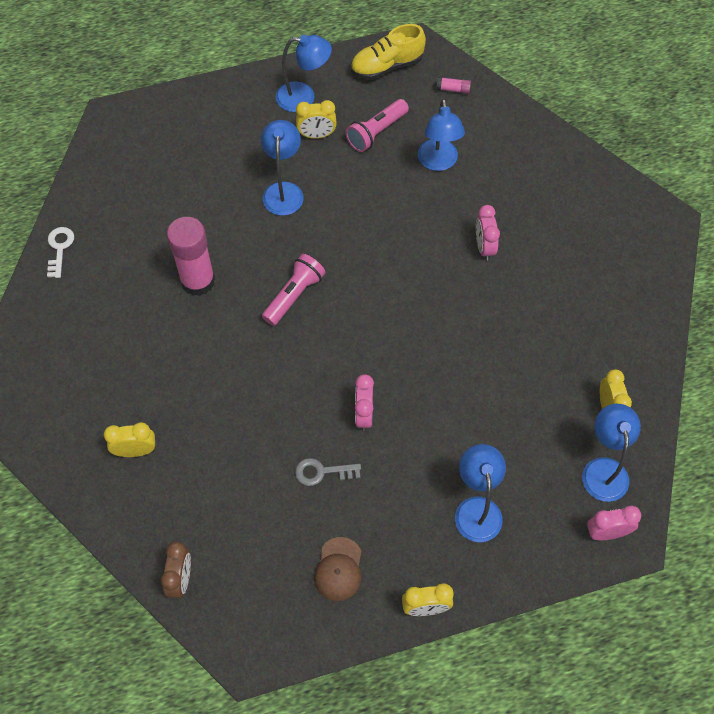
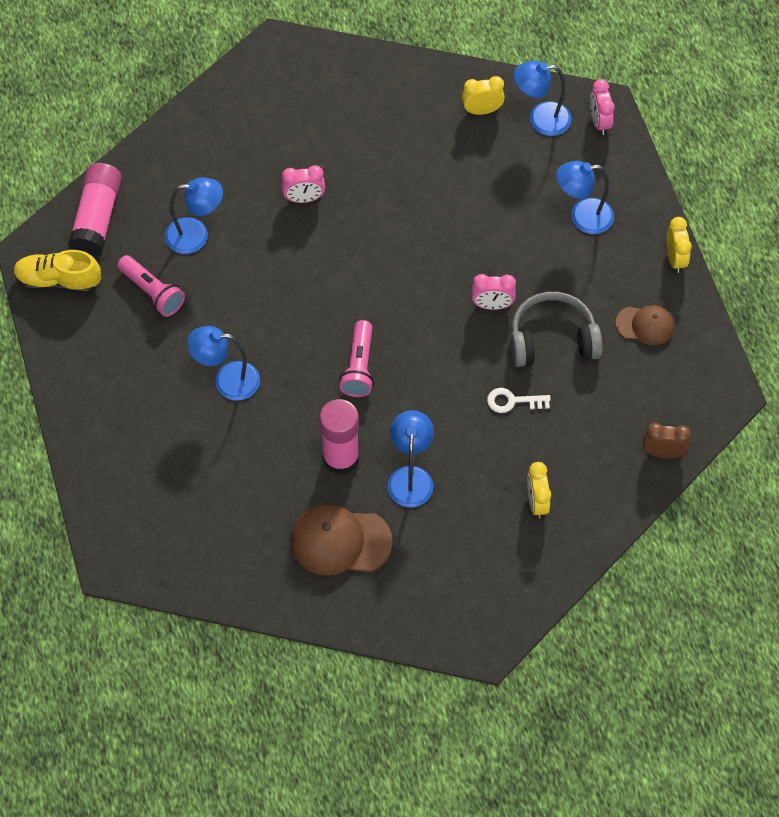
camera: 90 degrees left, 0 degrees up
white key [47,227,74,278] -> white key moved to [487,388,551,413]
pink flashlight [262,254,326,326] -> pink flashlight turned 120 degrees counterclockwise [339,320,374,397]
blue lamp [276,35,332,112] -> blue lamp moved to [387,410,434,507]
grey key [295,458,361,486] -> grey headphones [511,292,603,367]
yellow clock [296,100,337,139] -> none
yellow shoe [351,24,426,80] -> yellow shoe turned 120 degrees clockwise [13,250,101,294]
pink glue stick [436,77,471,94] -> pink glue stick [68,163,122,257], size x2.47
none -> brown cap [290,504,393,575]

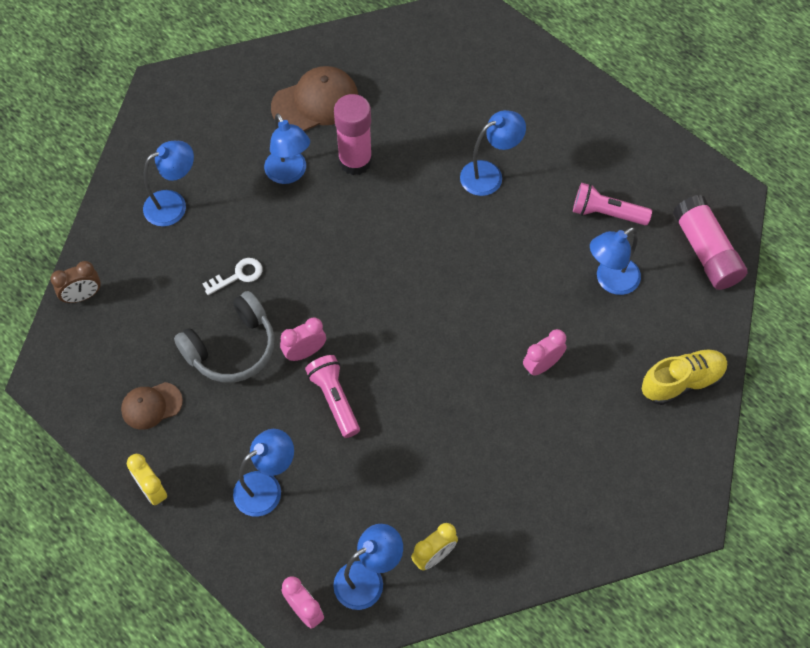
camera: 150 degrees right, 0 degrees up
yellow shoe [13,250,101,294] -> yellow shoe moved to [642,349,728,405]
pink flashlight [339,320,374,397] -> pink flashlight moved to [305,355,360,438]
yellow clock [527,462,551,518] -> blue lamp [143,141,194,227]

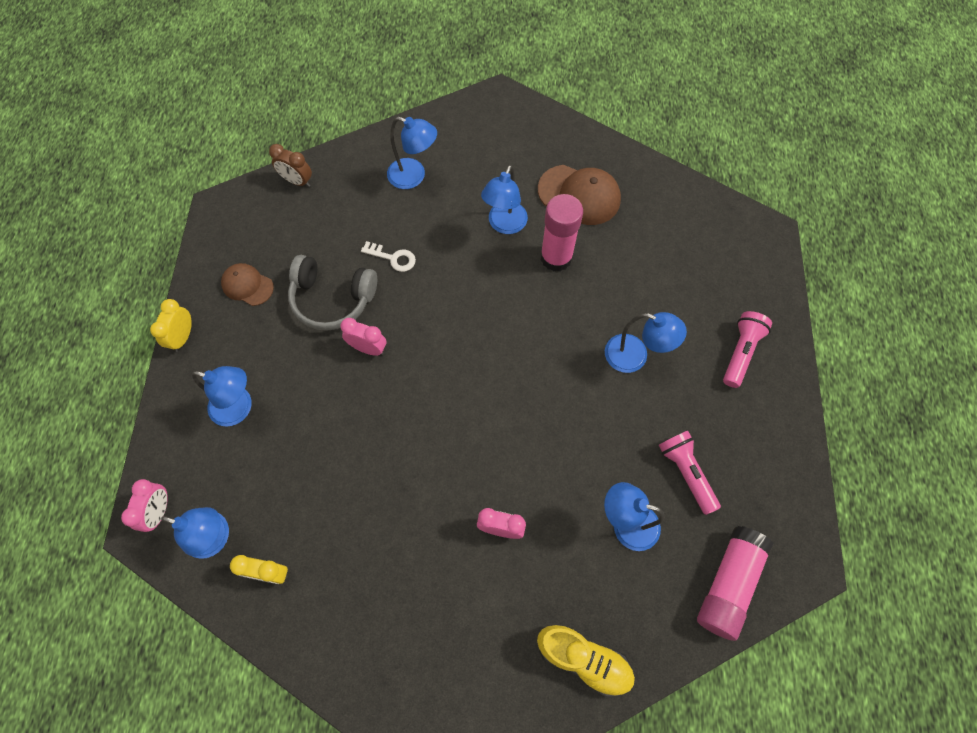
camera: 50 degrees right, 5 degrees up
pink flashlight [305,355,360,438] -> pink flashlight moved to [723,311,772,388]

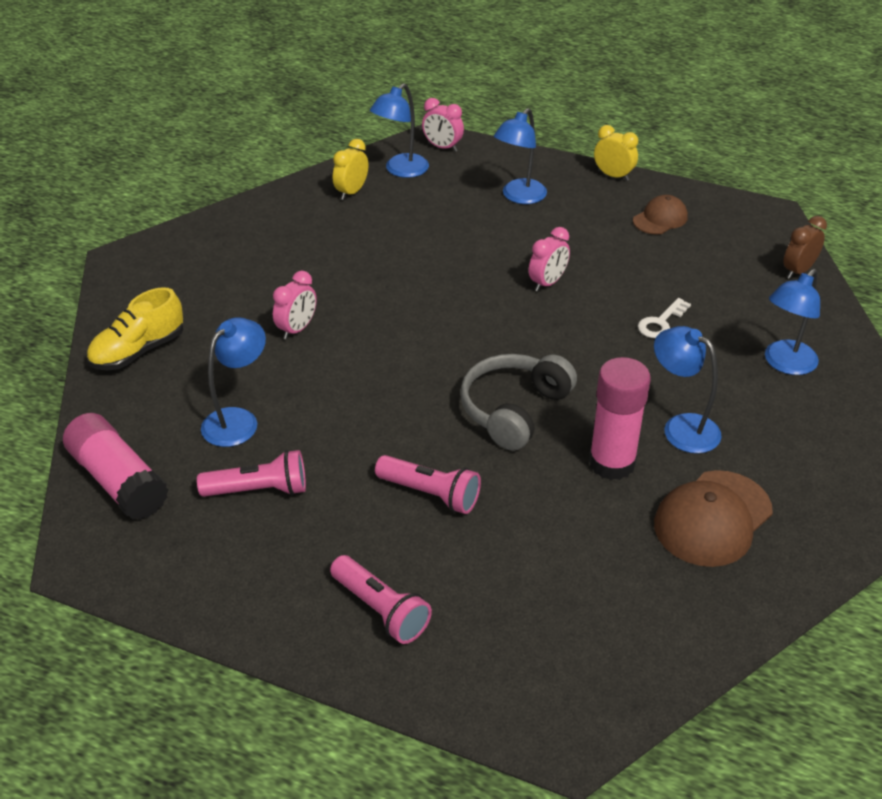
camera: 110 degrees right, 25 degrees down
grey headphones [288,255,377,331] -> grey headphones moved to [460,354,577,451]
blue lamp [605,312,687,373] -> pink flashlight [375,455,481,514]

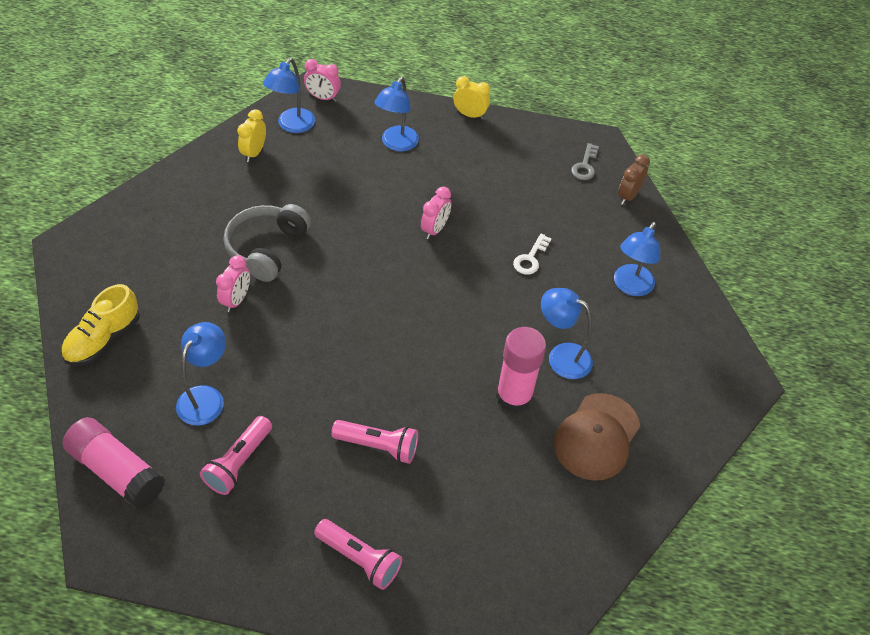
camera: 15 degrees left, 10 degrees up
pink flashlight [197,450,306,497] -> pink flashlight turned 135 degrees clockwise [200,416,272,495]
grey headphones [460,354,577,451] -> grey headphones moved to [224,204,311,282]
brown cap [633,195,688,234] -> none
none -> grey key [571,143,599,180]

